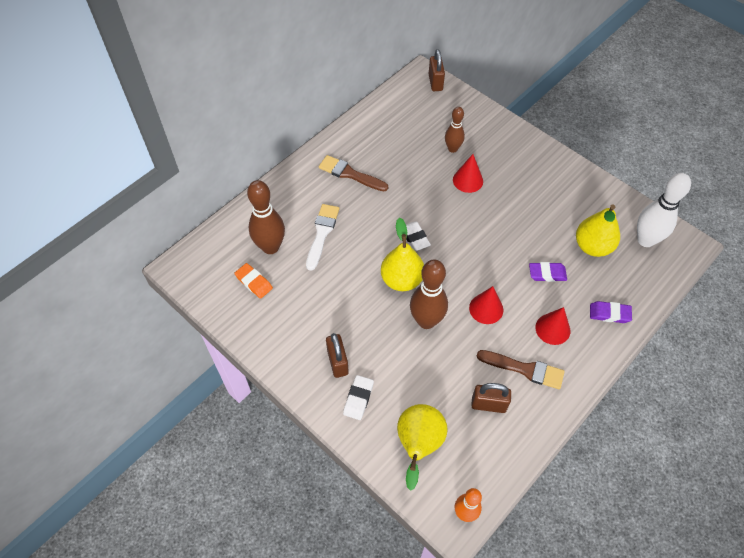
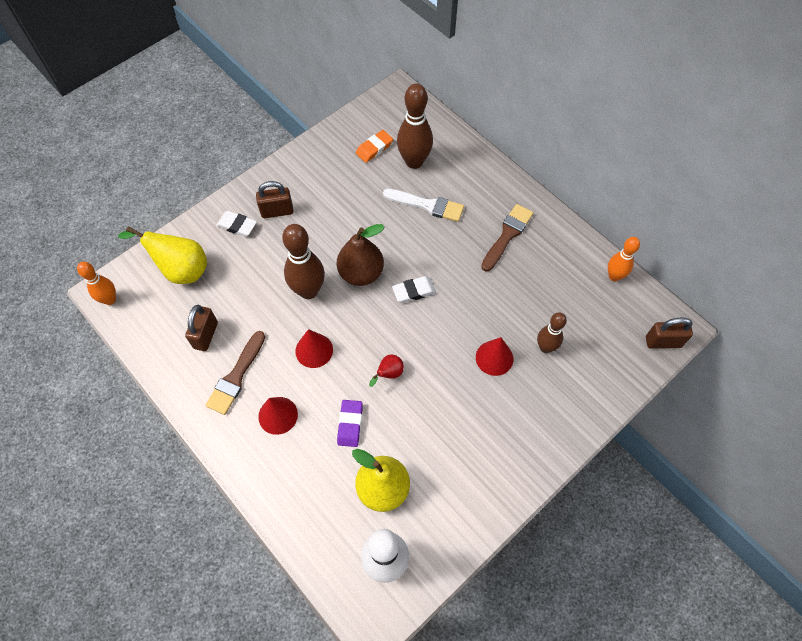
camera: 95 degrees right, 5 degrees up
yellow pear [381,218,424,291] -> brown pear [337,224,385,286]
purple eraser [590,301,632,323] -> none
none -> red pear [369,354,404,387]
none -> orange bowling pin [608,237,640,281]

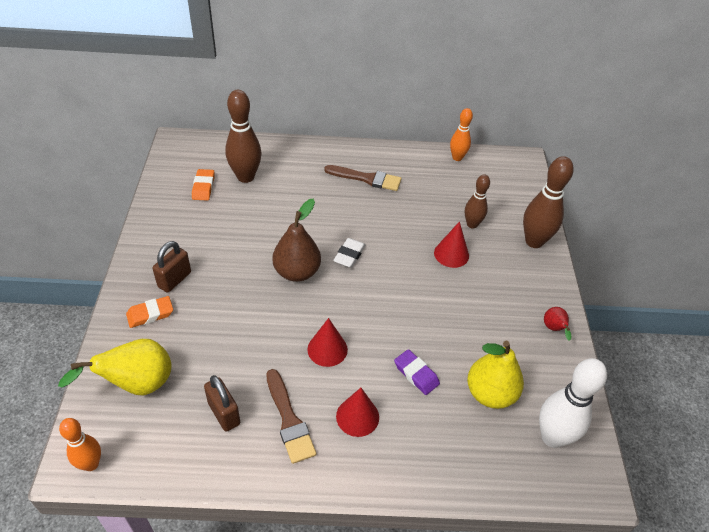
camera: 50 degrees left, 15 degrees down
white eraser [216,211,257,237] -> orange eraser [126,296,173,328]
brown bowling pin [282,224,325,299] -> brown bowling pin moved to [523,156,574,248]
red pear [369,354,404,387] -> red pear moved to [544,307,571,341]
white brush [383,189,464,222] -> none
brown brush [481,204,533,271] -> brown brush turned 120 degrees clockwise [324,165,402,191]
brown padlock [646,317,693,349] -> none

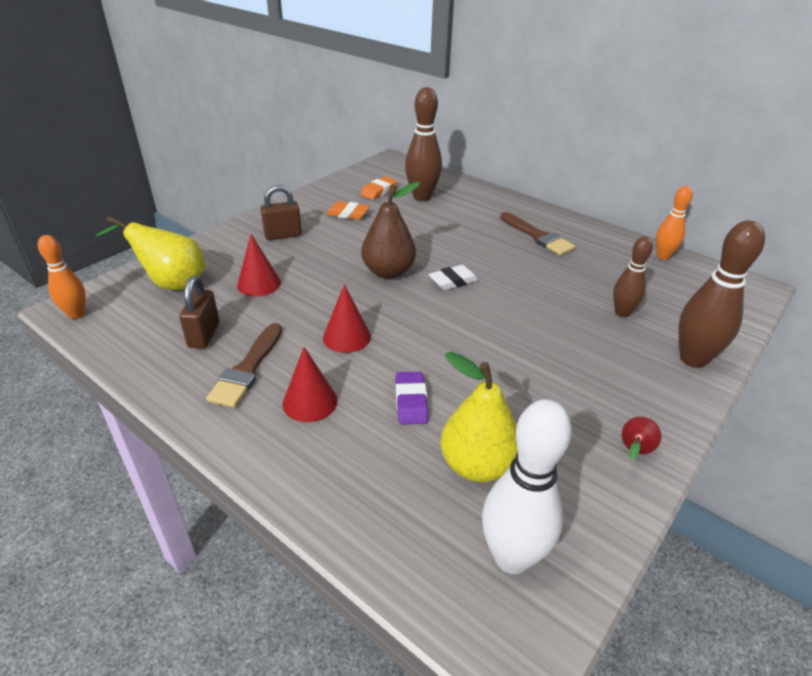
camera: 40 degrees right, 10 degrees down
orange eraser [126,296,173,328] -> orange eraser moved to [326,201,370,220]
red cone [434,221,469,268] -> red cone moved to [237,234,281,296]

